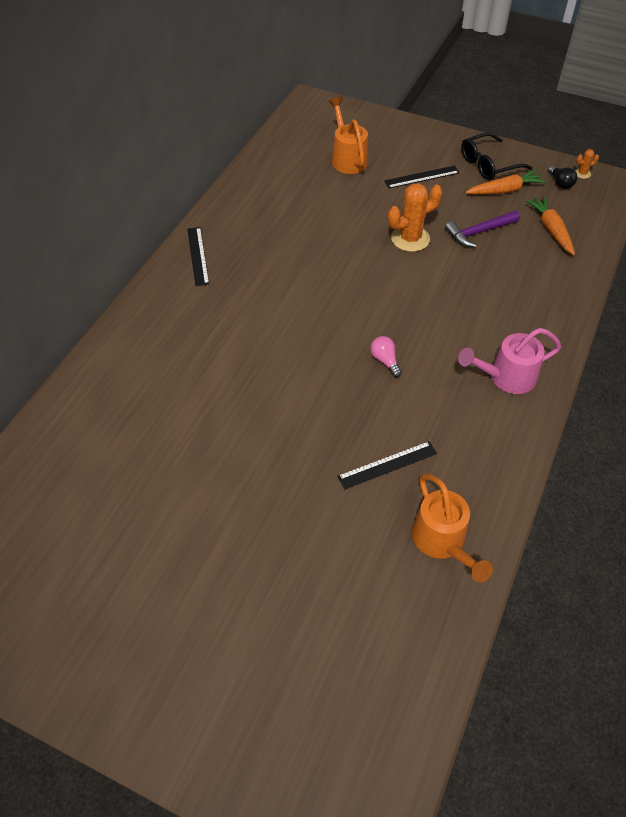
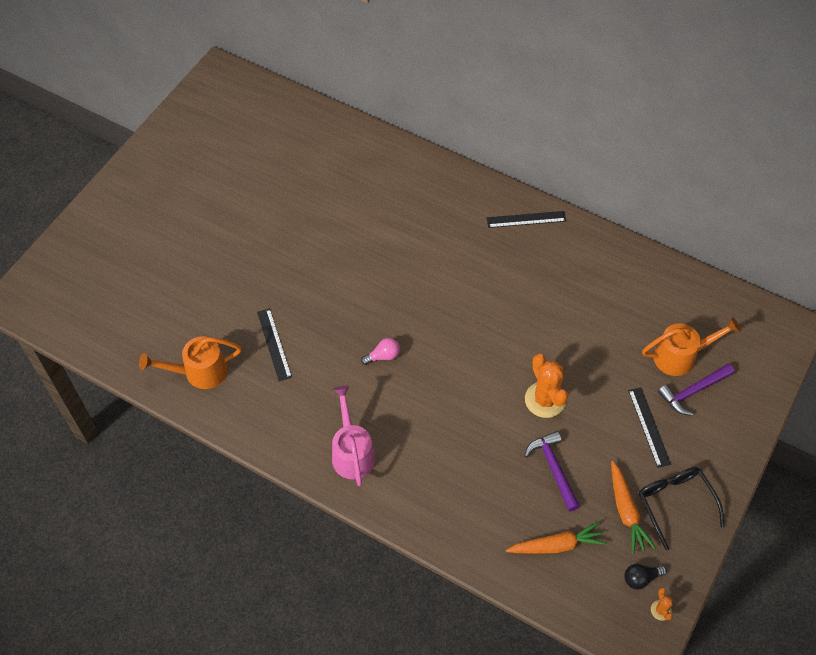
camera: 95 degrees right, 5 degrees up
none -> purple hammer [658,363,735,416]

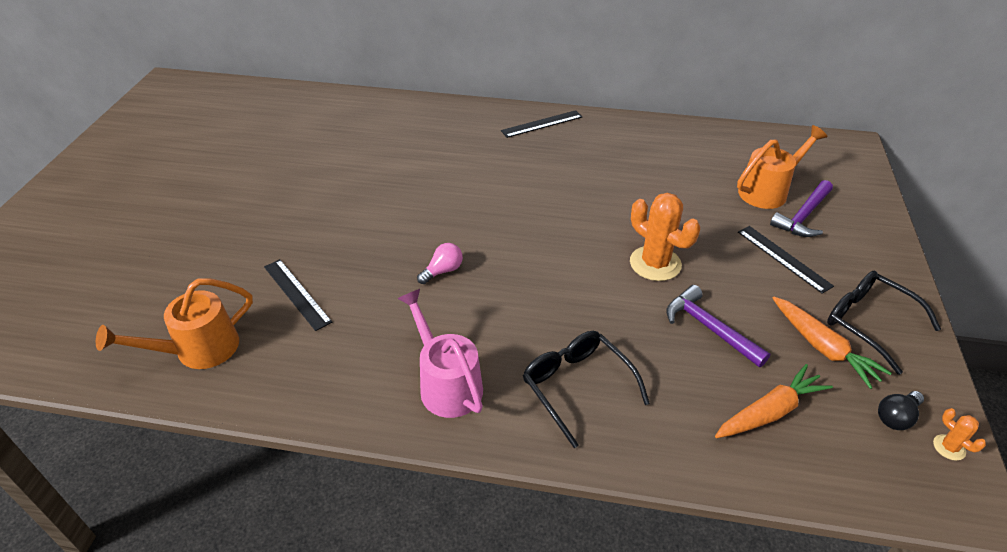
camera: 20 degrees left, 15 degrees down
none -> black glasses [523,331,650,448]

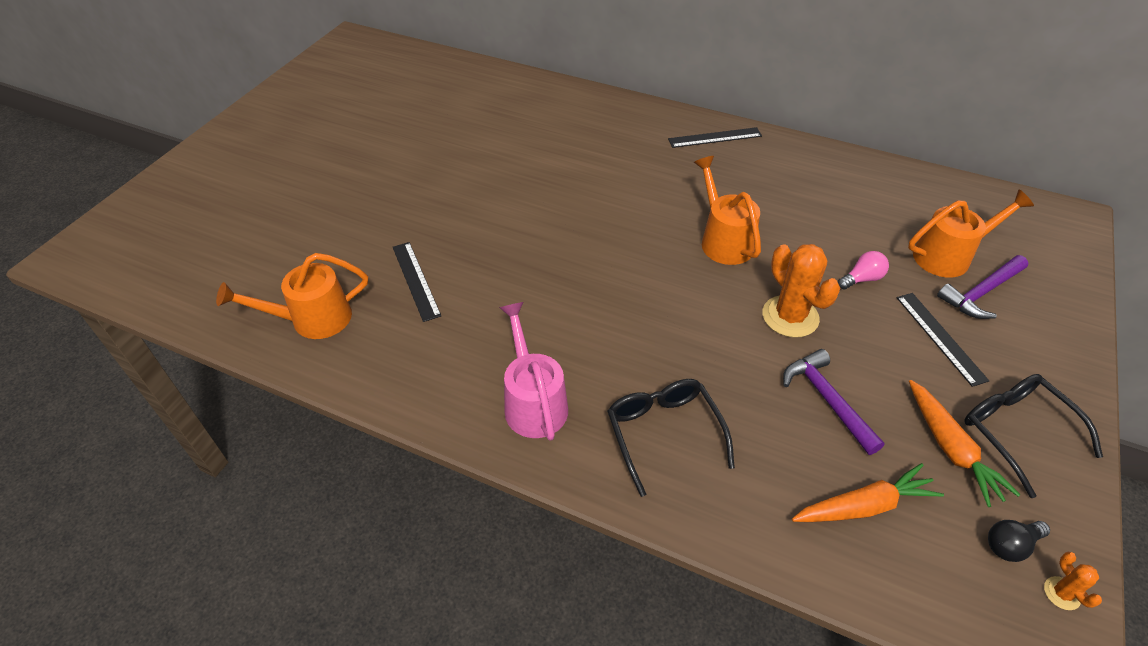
camera: 15 degrees right, 5 degrees up
pink light bulb [417,243,463,284] -> pink light bulb moved to [838,251,889,289]
none -> orange watering can [694,156,761,265]

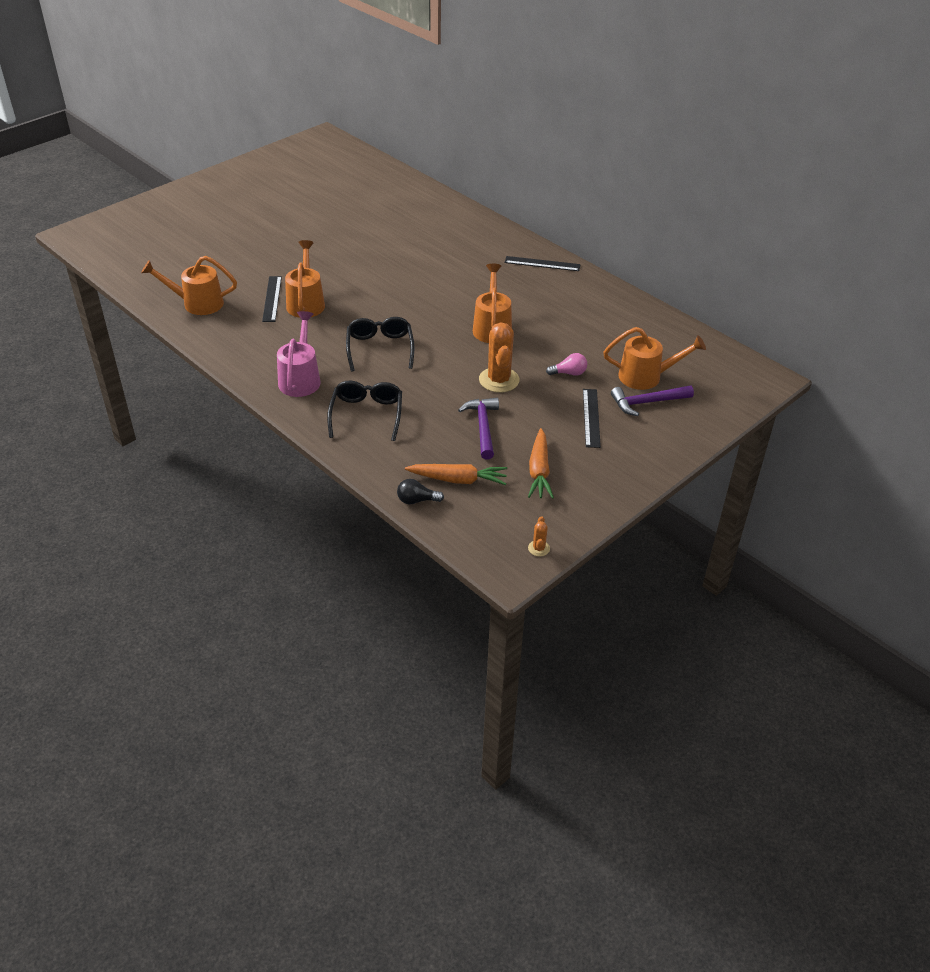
camera: 20 degrees right, 5 degrees down
black glasses [964,374,1103,498] -> black glasses moved to [346,317,414,372]
black light bulb [988,520,1050,562] -> black light bulb moved to [397,479,444,504]
none -> orange watering can [285,240,325,318]

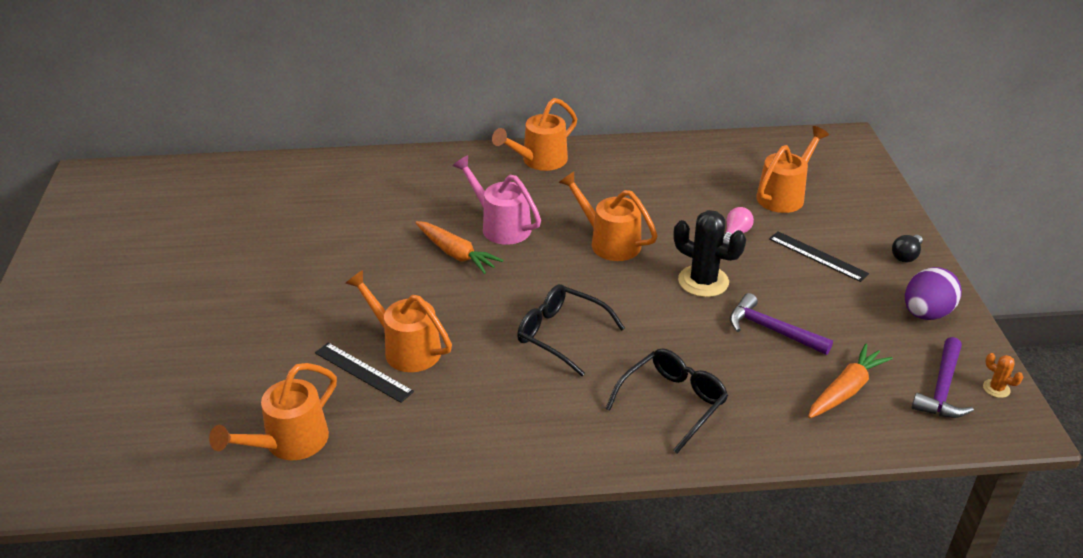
camera: 50 degrees left, 5 degrees down
pink watering can [277,311,320,397] -> pink watering can moved to [453,155,541,245]
black glasses [327,380,402,441] -> black glasses turned 90 degrees clockwise [605,348,728,453]
black light bulb [397,479,444,504] -> black light bulb moved to [892,235,923,262]
orange cactus [479,322,519,393] -> black cactus [674,210,746,297]
black ruler [505,256,580,271] -> orange watering can [492,98,577,171]
orange carrot [528,428,554,499] -> orange carrot moved to [415,221,503,274]
purple hammer [611,386,694,416] -> purple hammer moved to [911,337,974,418]
none -> purple egg [905,267,962,320]

